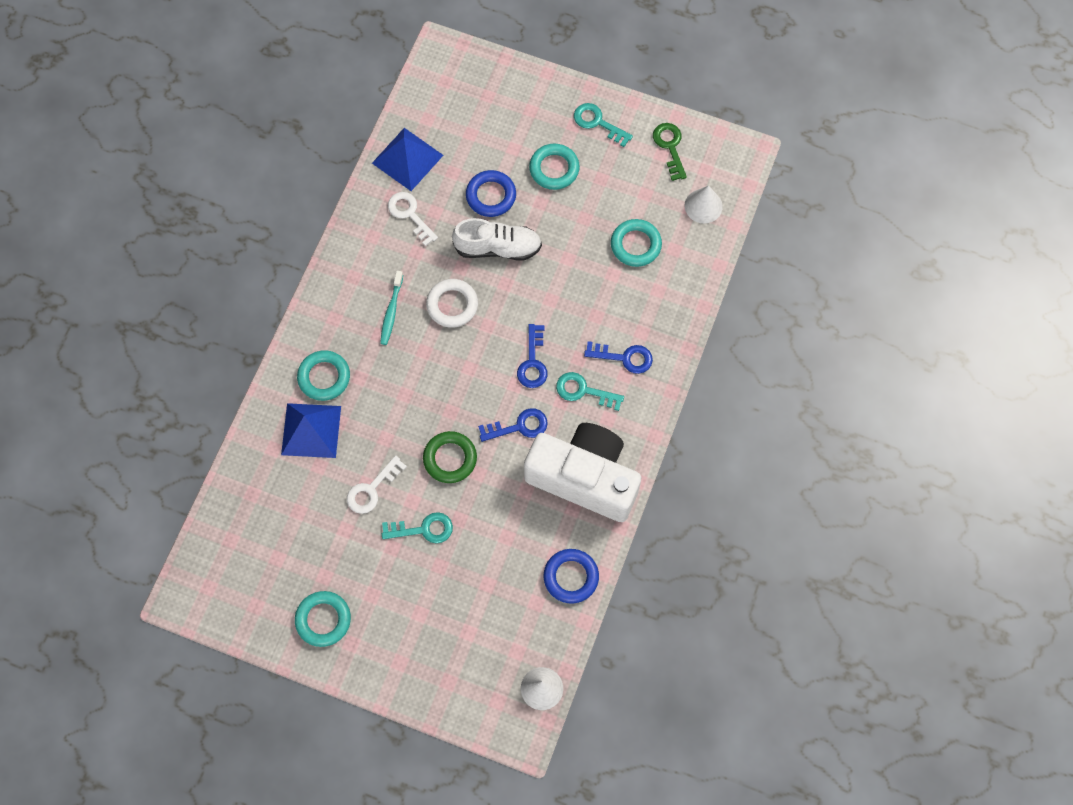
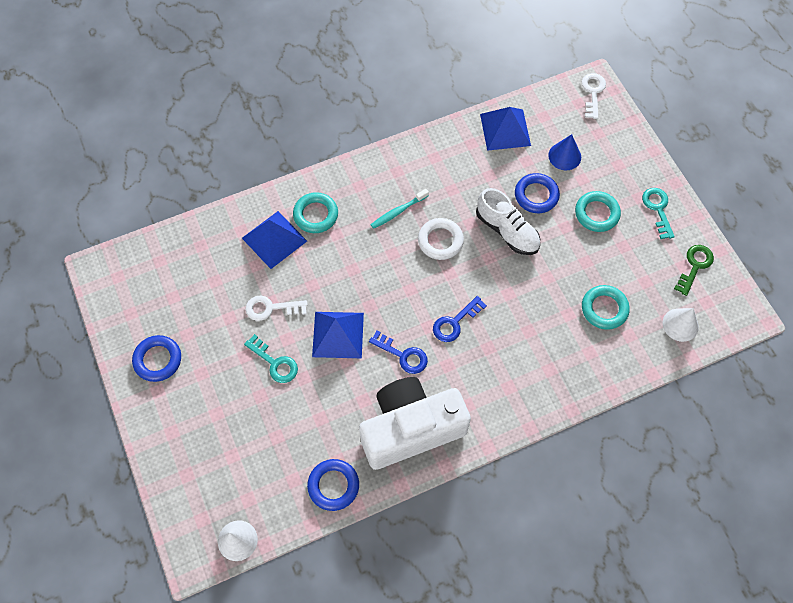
camera: 45 degrees right, 5 degrees down
turquoise ring [295,591,351,647] -> blue ring [132,335,181,382]
white key [388,192,438,246] -> white key moved to [582,73,606,119]
green ring [423,431,477,483] -> blue pyramid [312,312,364,358]
white camera [524,423,642,522] -> white camera turned 90 degrees counterclockwise [359,377,471,470]
turquoise key [556,372,624,411] -> none
blue key [584,341,653,374] -> none
none -> blue cone [548,134,581,170]

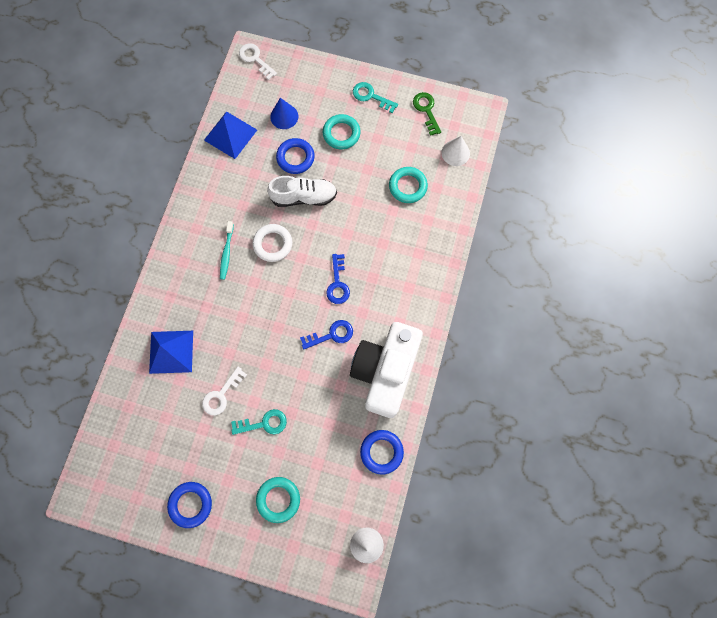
camera: 50 degrees left, 10 degrees up
turquoise ring [293,192,338,233] -> turquoise ring moved to [256,477,300,523]
blue pyramid [312,312,364,358] -> none

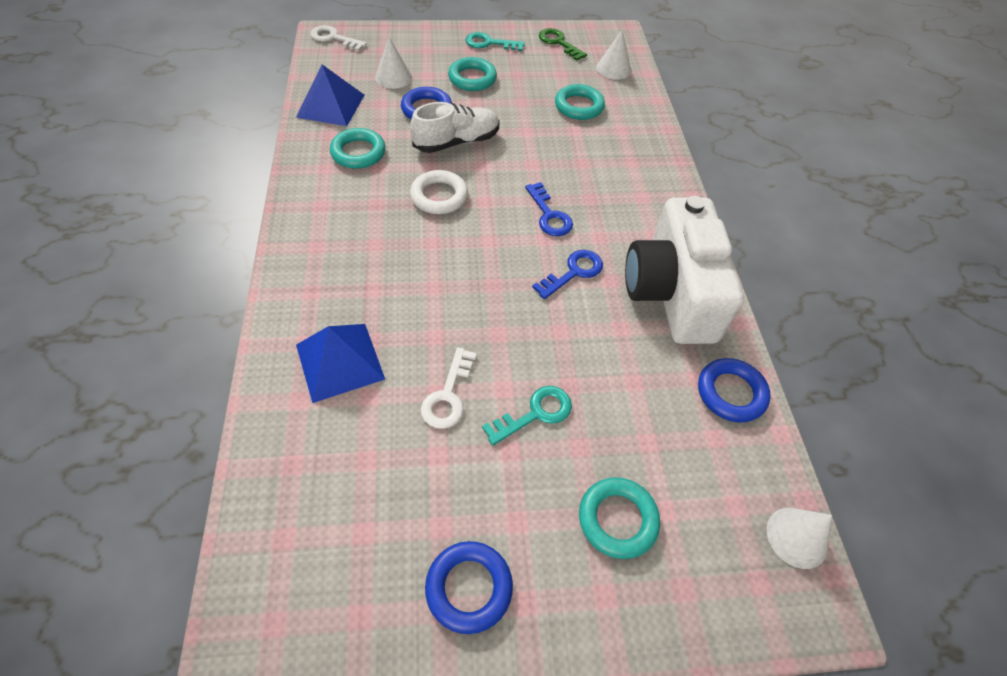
camera: 25 degrees left, 20 degrees down
turquoise toothbrush [220,221,234,280] -> none
blue cone [270,98,298,129] -> white cone [375,37,412,89]
none -> turquoise ring [330,128,386,169]

